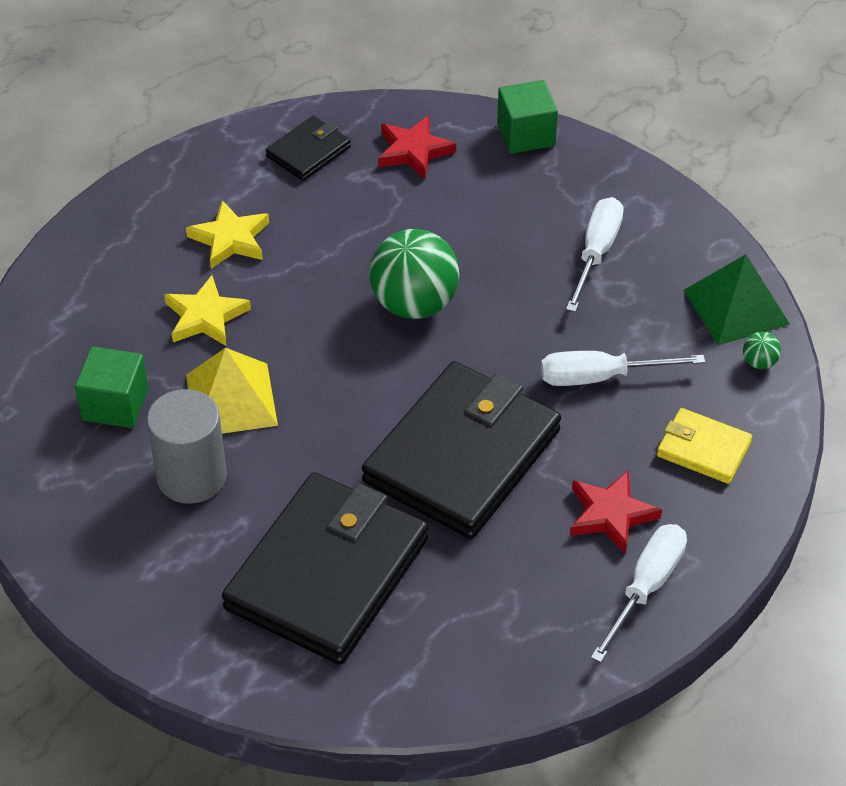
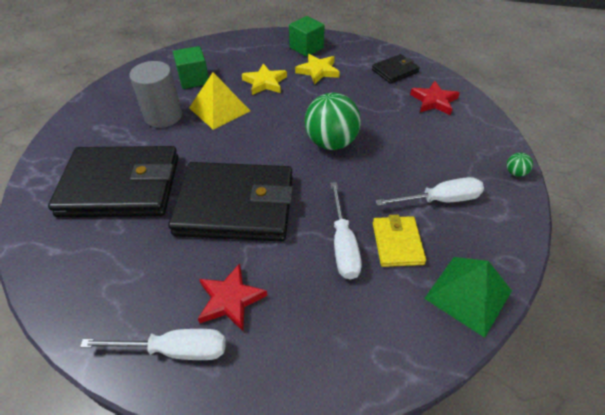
camera: 60 degrees right, 0 degrees up
black wallet [266,116,351,181] -> black wallet turned 45 degrees counterclockwise [372,54,420,84]
green cube [497,80,558,154] -> green cube moved to [289,16,325,57]
white screwdriver [541,351,705,386] -> white screwdriver turned 150 degrees counterclockwise [330,182,362,279]
yellow wallet [657,408,752,484] -> yellow wallet moved to [373,215,426,267]
green ball [743,332,781,369] -> green ball moved to [506,153,533,177]

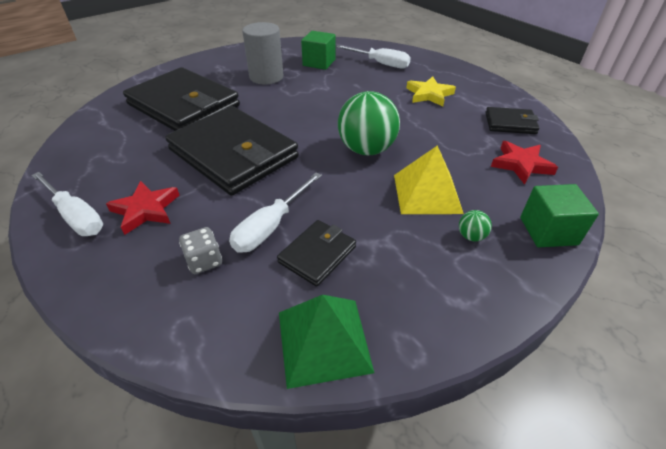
camera: 40 degrees right, 5 degrees down
yellow pyramid [189,72,250,130] -> yellow pyramid moved to [394,145,464,214]
yellow star [242,64,287,95] -> none
green cube [289,16,325,57] -> green cube moved to [520,184,599,247]
yellow wallet [373,215,426,267] -> black wallet [277,220,356,287]
white screwdriver [375,177,484,206] -> white screwdriver moved to [336,45,411,68]
green ball [506,153,533,177] -> green ball moved to [459,210,492,241]
none -> grey dice [179,227,222,274]

